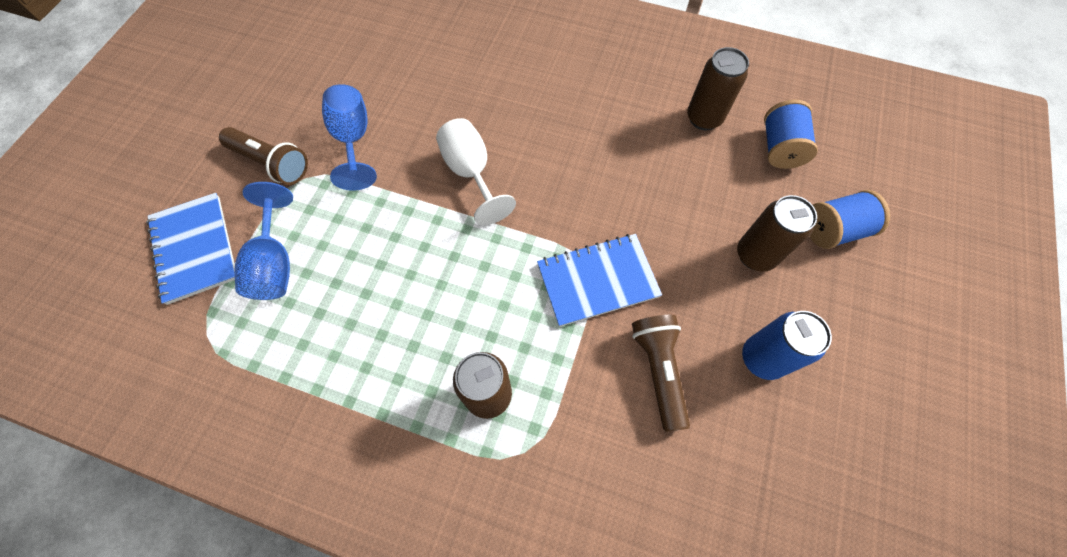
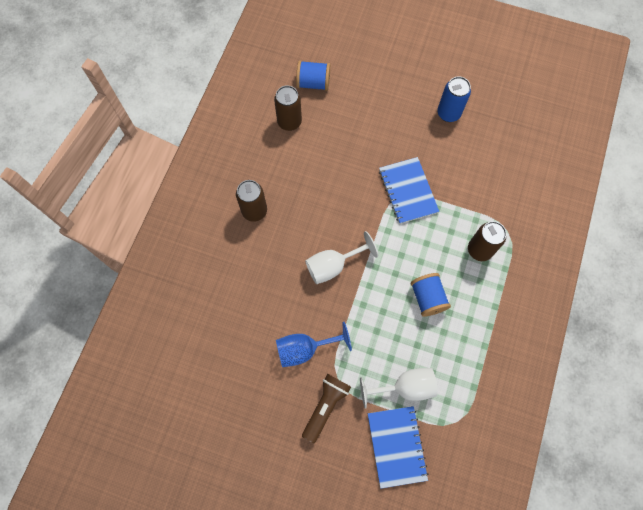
camera: 90 degrees left, 5 degrees up
blue notebook [146,193,235,305] -> blue notebook turned 75 degrees counterclockwise [368,406,429,489]
blue goblet [234,182,293,300] -> white goblet [360,368,438,408]
brown flashlight [632,315,690,432] -> none
brown can [737,195,817,272] -> brown can moved to [236,180,267,222]
blue spool [810,190,890,249] -> blue spool moved to [411,273,451,317]

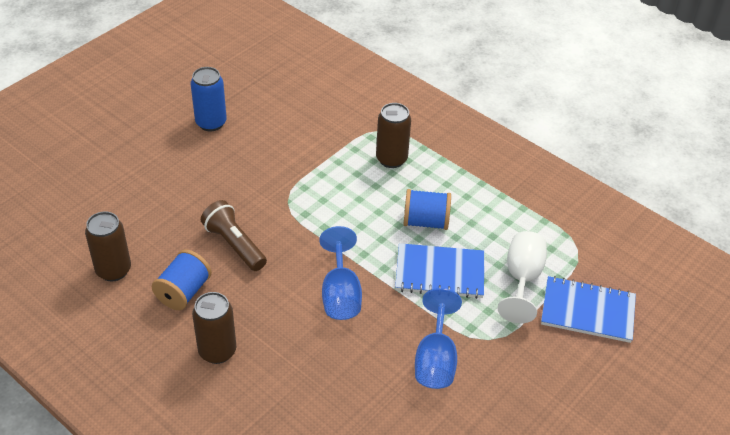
camera: 70 degrees left, 25 degrees down
blue spool [296,60,330,91] -> blue spool moved to [152,250,212,310]
brown flashlight [302,374,351,443] -> brown flashlight moved to [201,200,267,271]
white goblet [305,231,378,284] -> blue goblet [319,226,362,320]
blue notebook [379,157,439,224] -> blue notebook moved to [395,243,484,299]

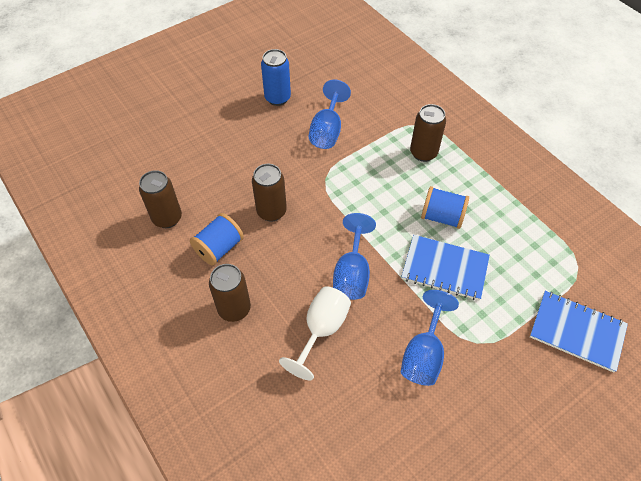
camera: 15 degrees right, 10 degrees up
brown flashlight [201,200,267,271] -> brown can [252,164,287,222]
white goblet [497,231,547,323] -> white goblet moved to [279,287,351,380]
none -> blue goblet [309,79,351,149]

